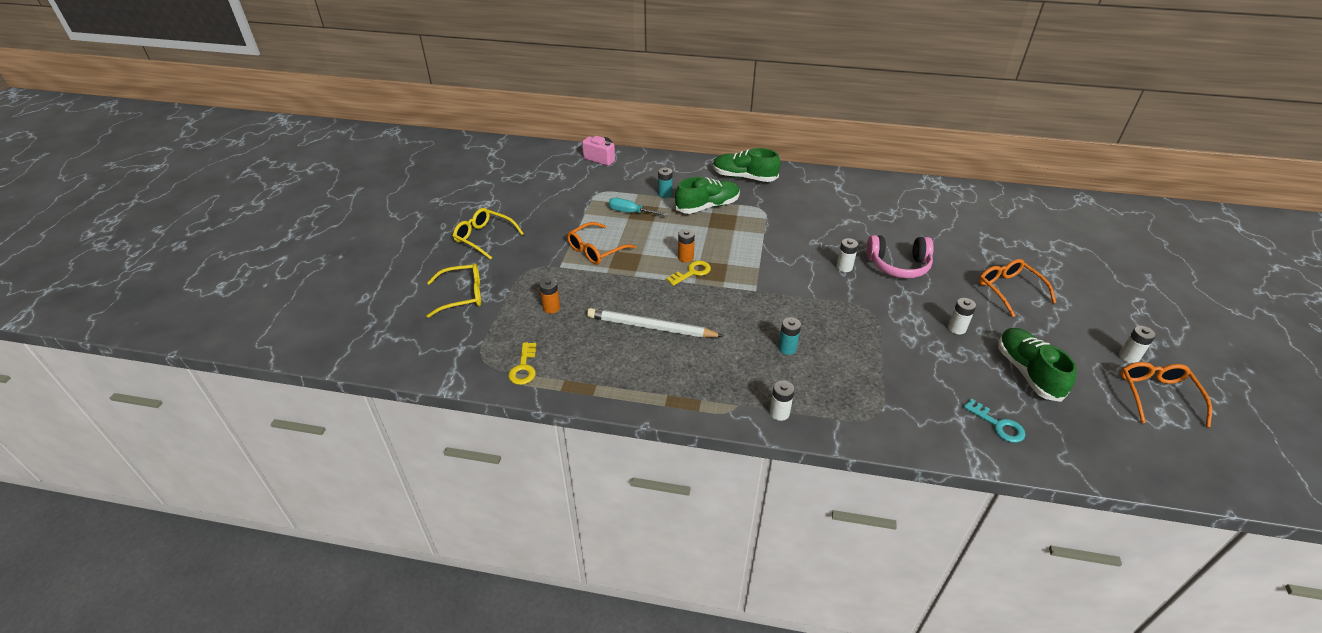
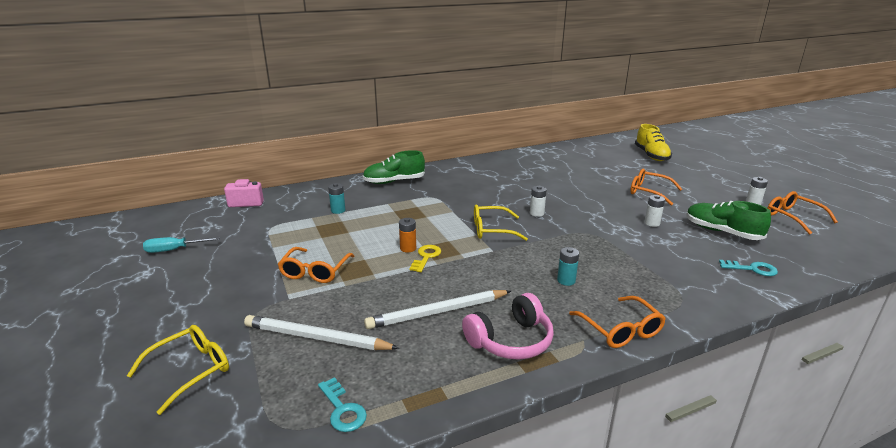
camera: 35 degrees left, 15 degrees down
yellow glasses [453,208,524,260] -> yellow glasses moved to [474,205,528,241]
yellow key [508,342,536,385] -> turquoise key [318,377,367,432]
orange battery [539,278,560,314] -> white pencil [244,315,399,350]
turquoise screwdriver [608,198,669,216] -> turquoise screwdriver moved to [143,237,220,253]
green shoe [675,177,740,214] -> none
white battery [770,380,795,421] -> orange glasses [569,296,666,348]
pink headphones [866,235,934,278] -> pink headphones moved to [462,293,554,360]
none -> yellow shoe [635,124,672,161]

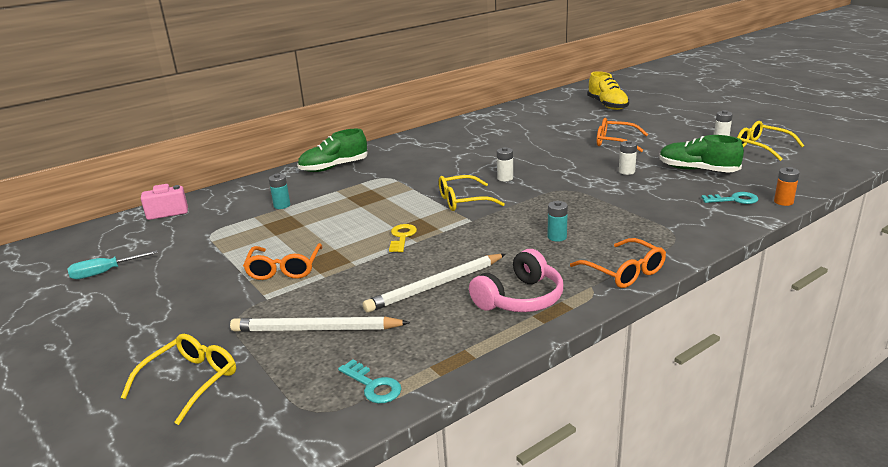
camera: 10 degrees left, 0 degrees up
orange battery [399,218,416,253] -> orange battery moved to [774,167,800,206]
orange glasses [767,191,838,235] -> yellow glasses [737,121,804,161]

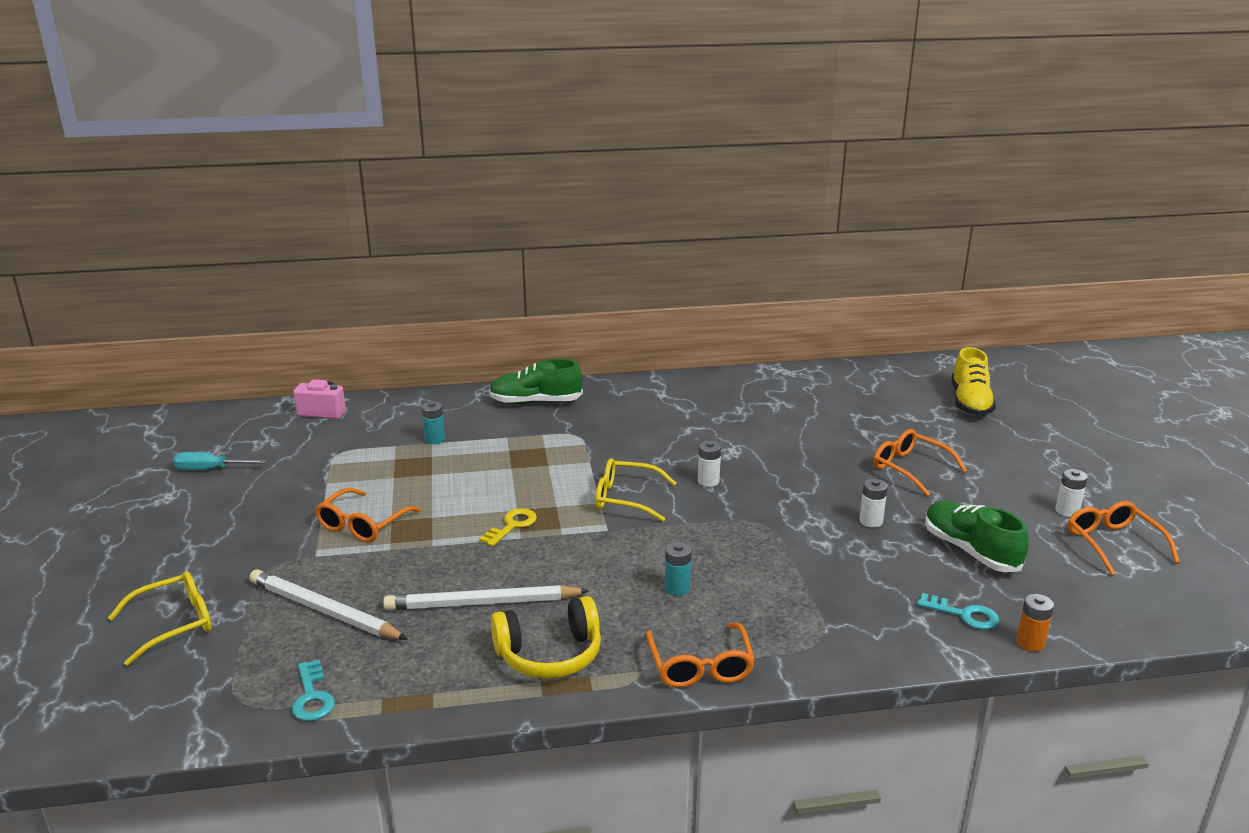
camera: 25 degrees right, 0 degrees up
pink headphones [469,249,563,312] -> yellow headphones [491,596,601,679]
yellow glasses [737,121,804,161] -> orange glasses [1068,501,1180,576]

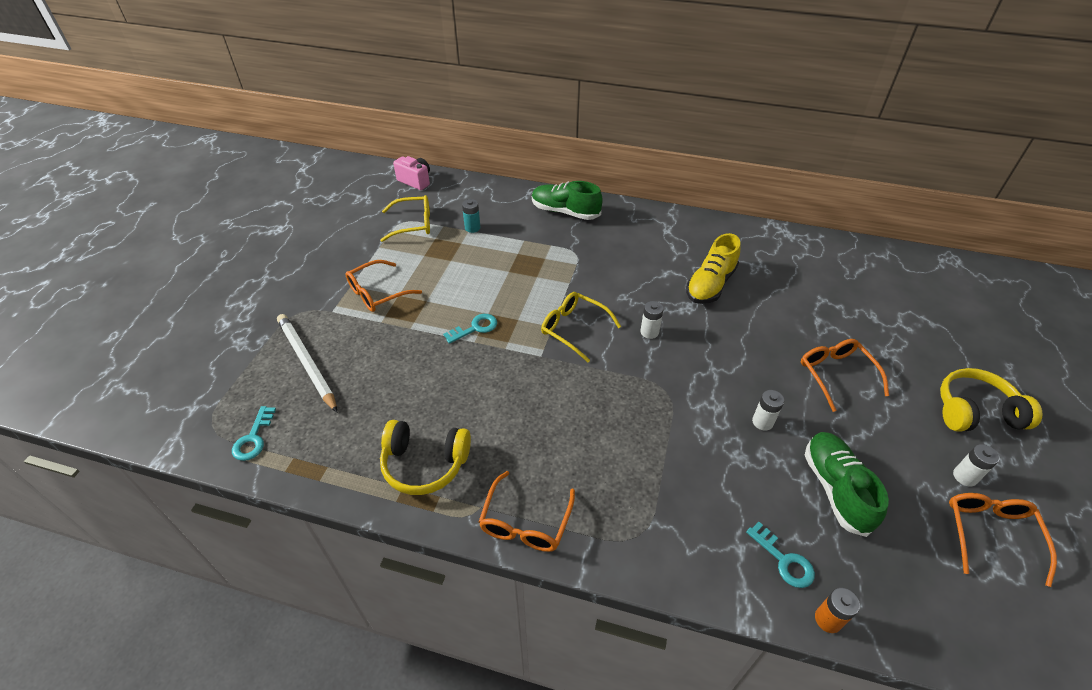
camera: 25 degrees right, 20 degrees up
yellow glasses [108,571,212,666] -> yellow glasses moved to [380,195,430,242]
turquoise screwdriver [173,452,267,470] -> none
white pencil [383,585,589,610] -> none
yellow key [479,508,537,546] -> turquoise key [443,314,497,344]
turquoise battery [665,542,692,596] -> none
yellow shoe [951,347,996,416] -> yellow shoe moved to [686,233,740,304]
none -> yellow headphones [940,368,1043,432]

